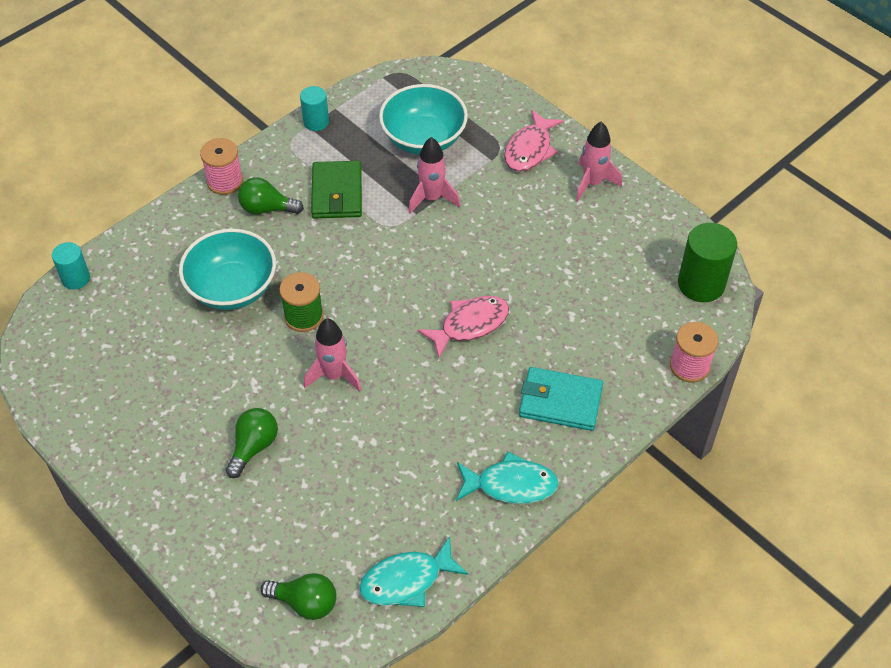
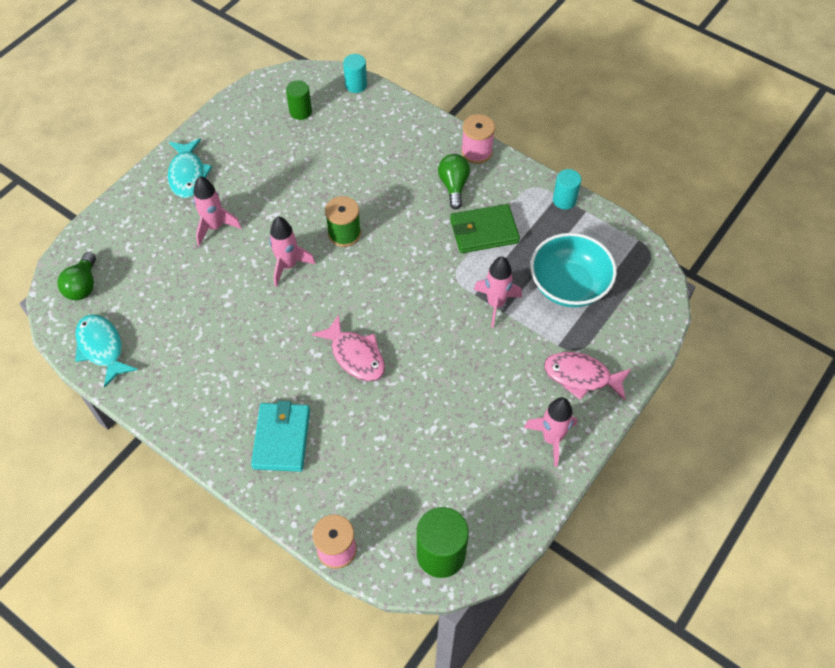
camera: 80 degrees right, 5 degrees up
turquoise bowl [179,229,276,310] -> none
green light bulb [226,408,278,478] -> pink rocket [193,176,241,246]
turquoise fish [456,452,559,504] -> turquoise fish moved to [168,138,212,198]
none -> green cylinder [286,80,312,120]

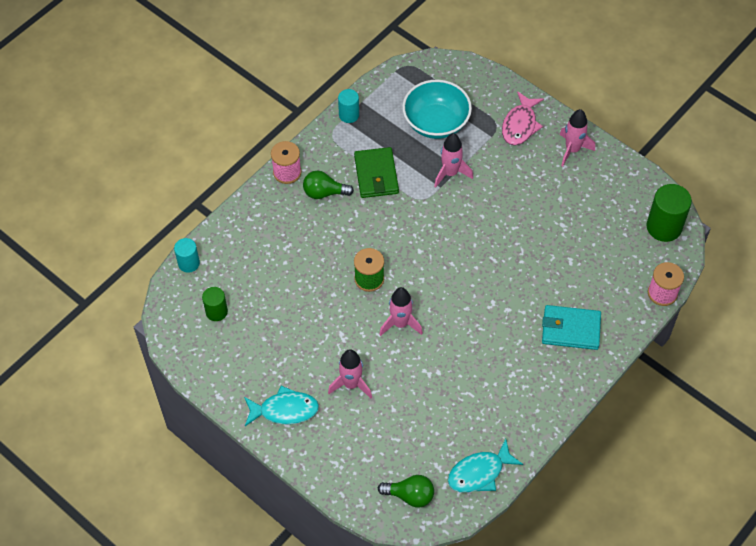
camera: 85 degrees left, 0 degrees up
pink fish [312,314,385,381] -> none

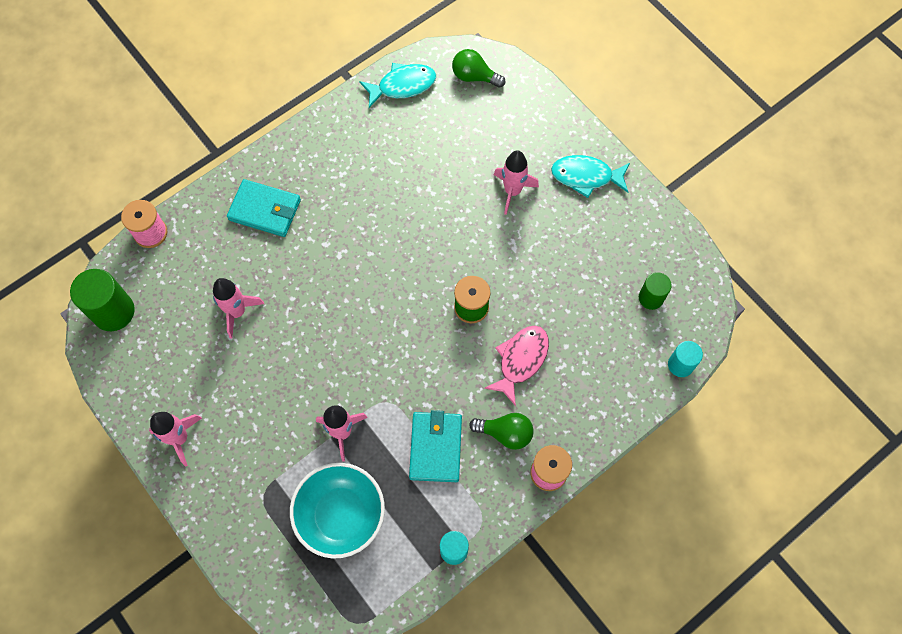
camera: 170 degrees left, 10 degrees up
green wallet [354,147,399,198] -> turquoise wallet [409,410,462,482]
pink rocket [379,287,423,336] -> pink rocket moved to [213,278,264,339]
pink fish [502,91,544,146] -> pink fish moved to [484,326,549,406]

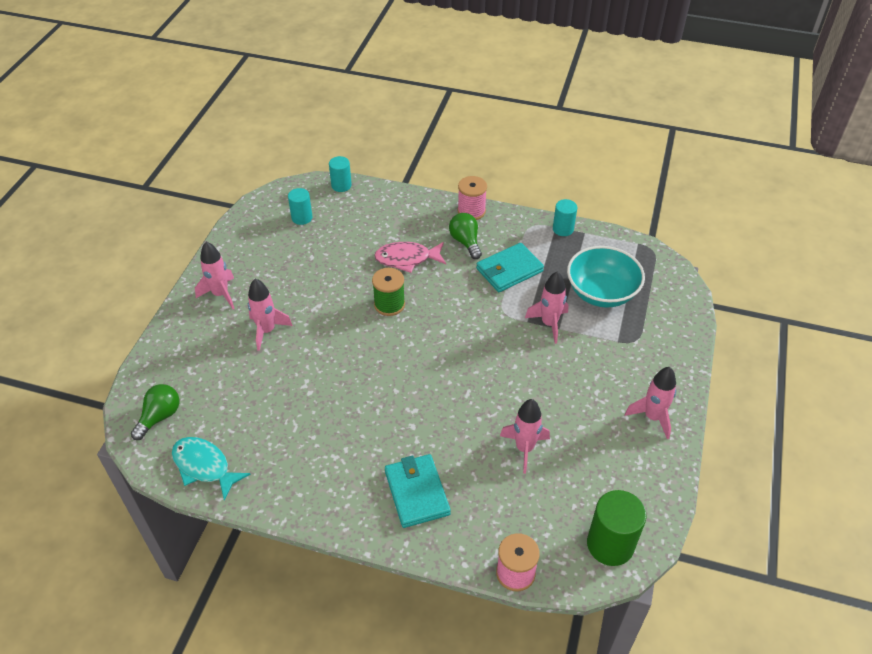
camera: 125 degrees left, 20 degrees down
green light bulb [452,49,505,88] -> green light bulb turned 135 degrees counterclockwise [131,384,179,440]
turquoise fish [551,155,630,198] -> pink rocket [195,242,235,309]
green cylinder [639,272,672,310] -> turquoise cylinder [288,188,313,225]

